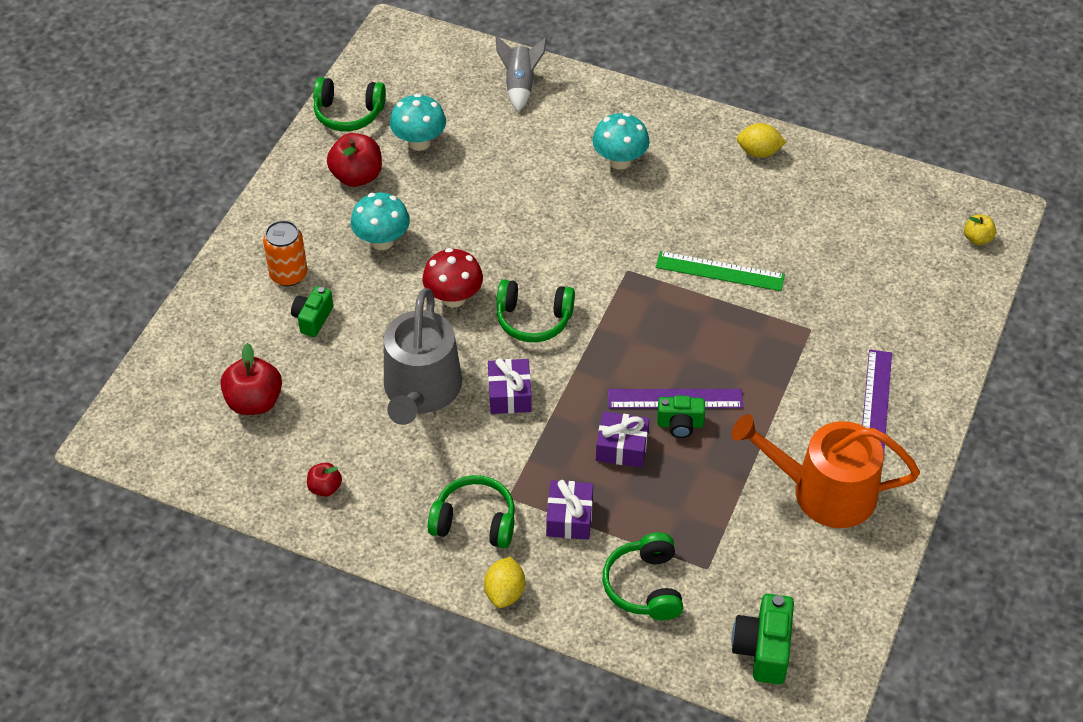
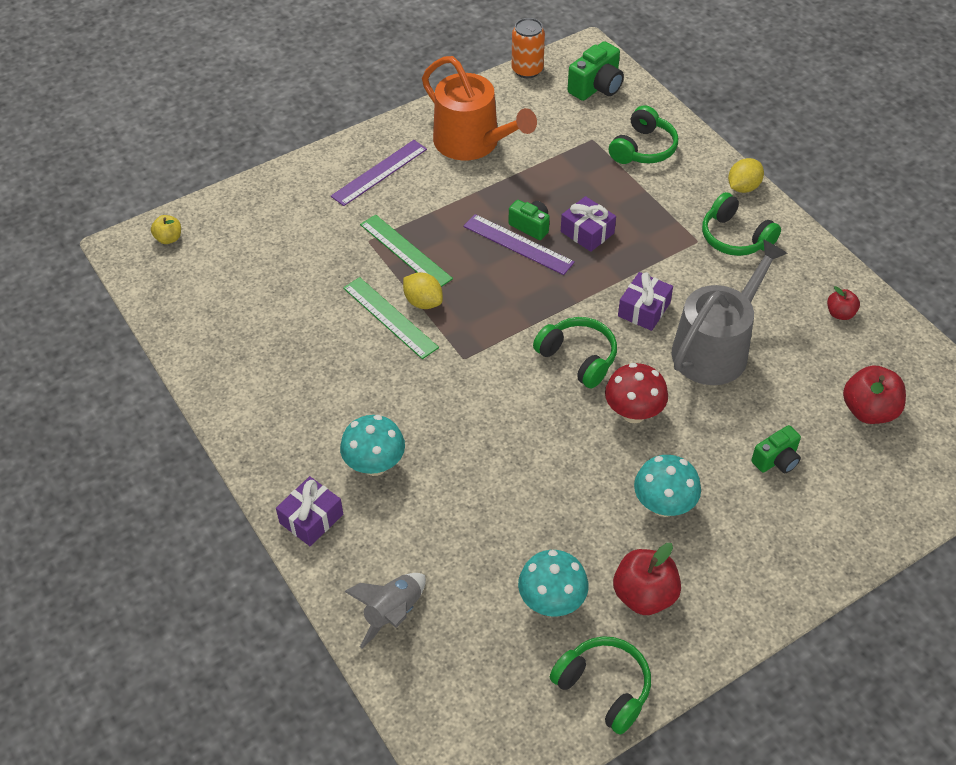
camera: 145 degrees left, 0 degrees up
orange can [263,220,308,286] -> orange can moved to [512,18,545,78]
purple gift [546,480,593,540] -> purple gift moved to [276,476,343,546]
yellow lemon [737,123,786,158] -> yellow lemon moved to [403,272,443,309]
none -> green ruler [360,214,453,287]

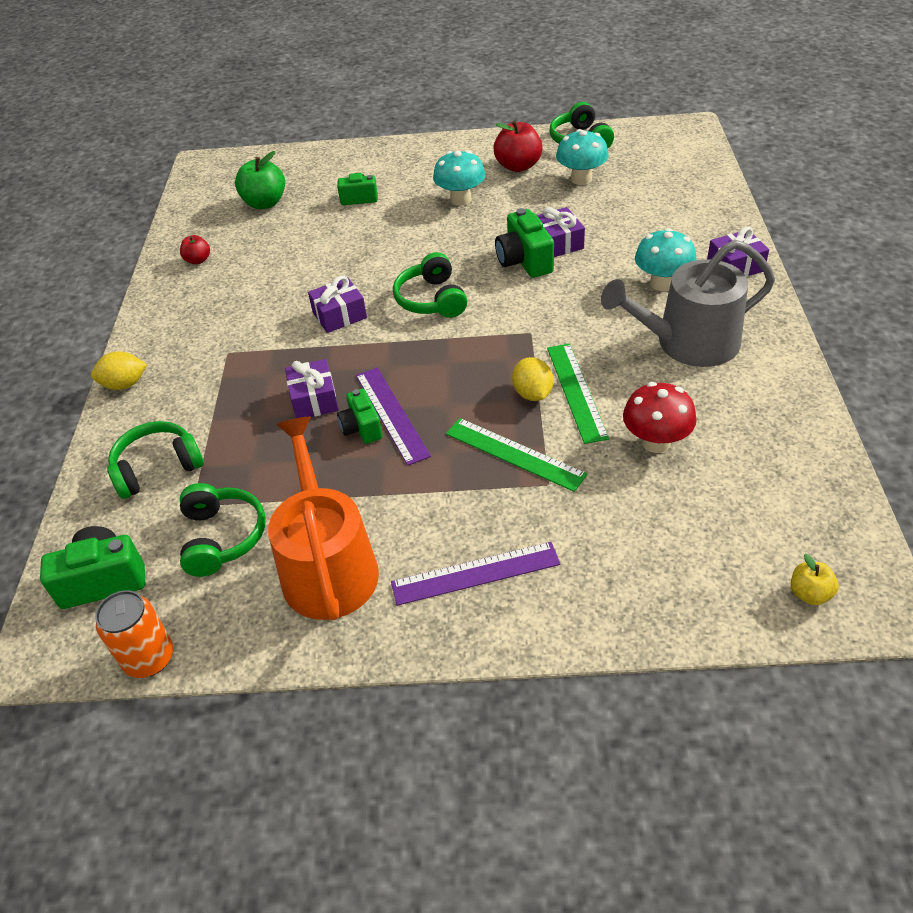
camera: 145 degrees left, 5 degrees down
grey rocket [344,573,426,648] -> none
green ruler [360,214,453,287] -> green ruler turned 45 degrees counterclockwise [446,418,588,492]
red mushroom [605,363,668,423] -> red mushroom moved to [623,382,697,453]
grey watering can [671,239,788,385] -> grey watering can moved to [601,240,775,367]
green headphones [702,192,781,256] -> green headphones moved to [180,483,266,577]
red apple [843,366,906,424] -> green apple [235,151,285,209]
none -> green camera [495,208,554,278]
none -> purple gift [537,207,585,257]

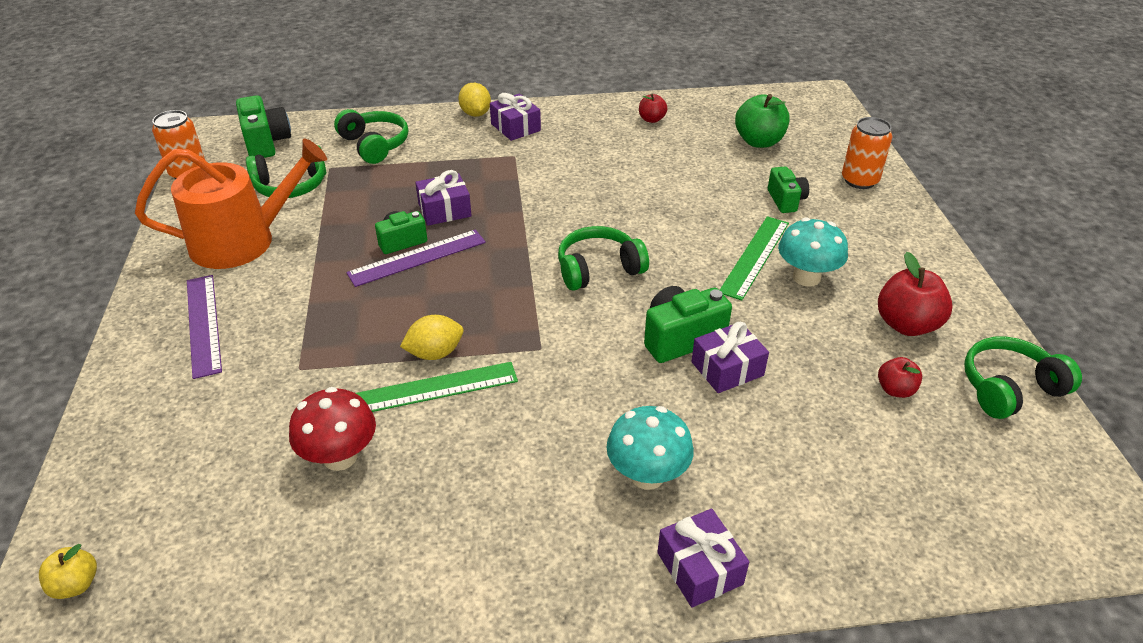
camera: 80 degrees right, 5 degrees down
purple gift [308,276,367,333] -> purple gift moved to [490,93,541,141]
green ruler [446,418,588,492] -> green ruler moved to [720,216,789,301]
turquoise mushroom [556,129,609,185] -> red apple [878,357,922,398]
grey watering can [601,240,775,367] -> none
none -> orange can [842,117,893,189]

